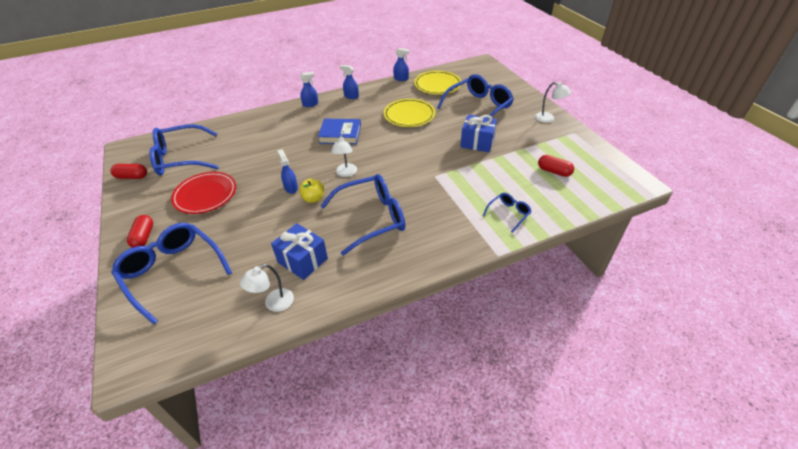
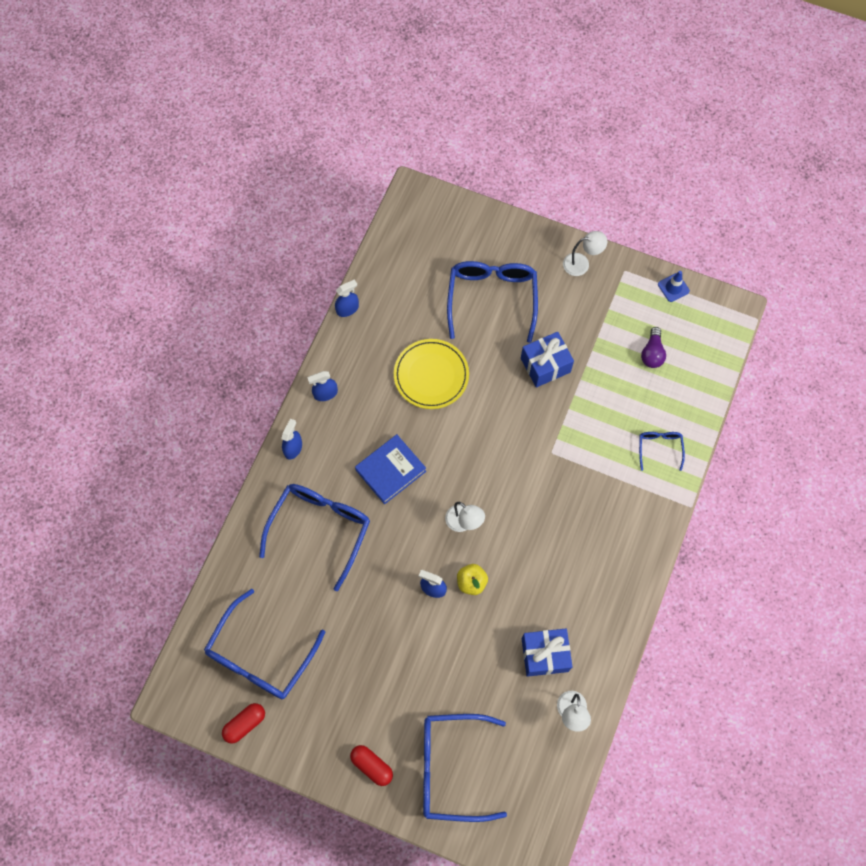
camera: 45 degrees left, 25 degrees up
red plate [171,172,236,214] -> none
blue glasses [321,174,405,256] -> blue glasses moved to [259,484,370,591]
yellow plate [414,71,461,94] -> none
red capsule [538,155,574,177] -> purple light bulb [641,327,666,368]
none -> blue traffic cone [658,271,690,302]

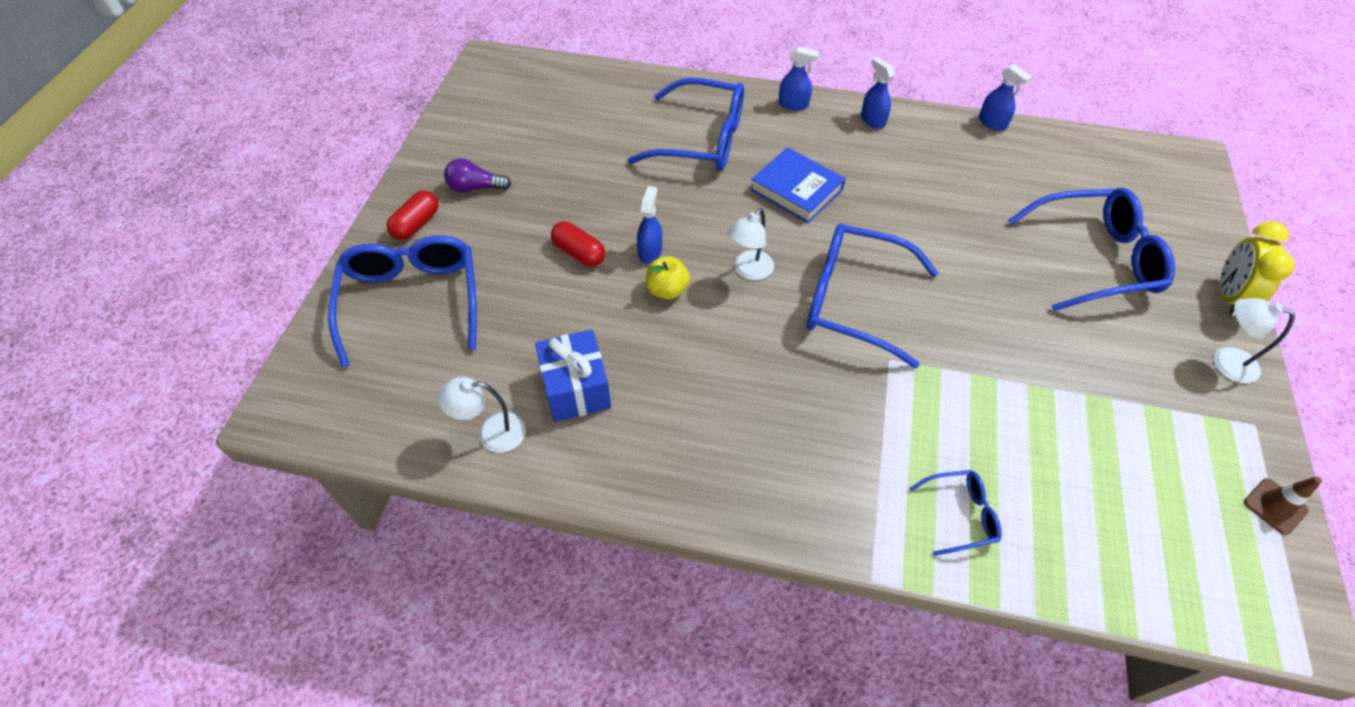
camera: 80 degrees right, 15 degrees down
blue glasses [204,589,326,699] -> blue glasses moved to [807,223,939,368]
red capsule [222,703,265,744] -> red capsule moved to [551,222,605,267]
yellow plate [394,339,469,409] -> none
blue gift [521,332,574,388] -> none
white lamp [563,231,607,276] -> white lamp turned 135 degrees clockwise [1214,298,1295,383]
purple light bulb [641,327,666,368] -> purple light bulb moved to [444,158,511,193]
blue traffic cone [658,271,690,302] -> brown traffic cone [1244,477,1322,535]
none -> yellow clock [1220,221,1295,316]

